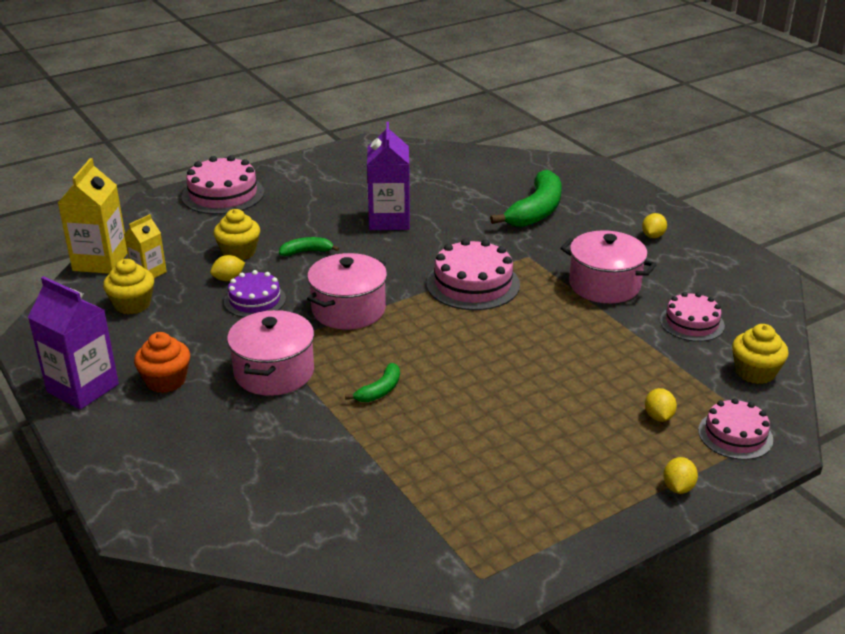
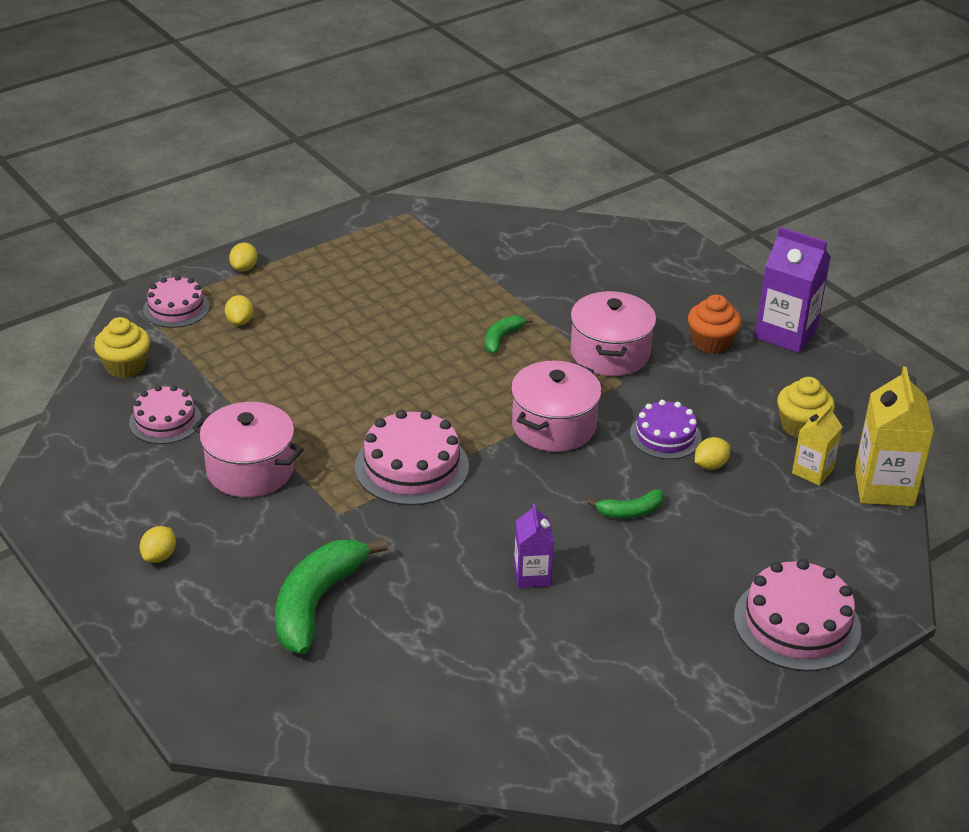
camera: 175 degrees right, 5 degrees up
yellow cupcake [214,209,260,260] -> none
purple carton [367,122,410,230] -> purple carton [514,503,554,588], size x0.58

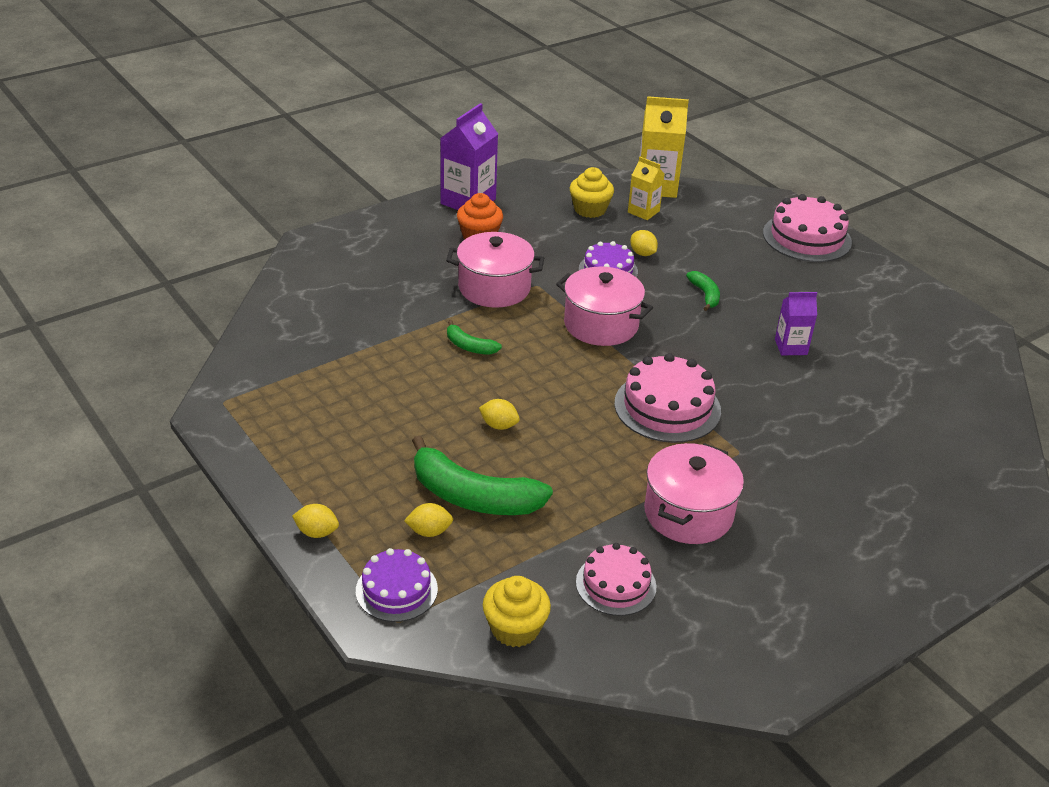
camera: 90 degrees left, 0 degrees up
yellow lemon [140,526,176,563] -> yellow lemon moved to [479,399,520,430]
pink cake [143,275,210,328] -> purple cake [356,548,438,622]
green banana [275,539,388,655] -> green banana moved to [412,436,553,515]

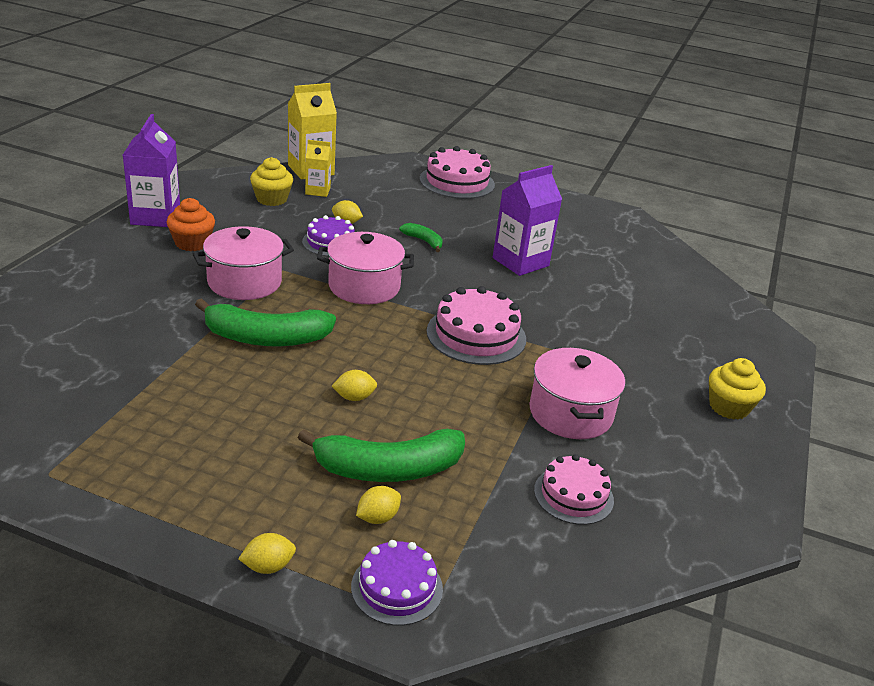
camera: 35 degrees left, 5 degrees down
green banana [447,320,502,355] -> green banana [195,298,336,346], size x2.04
yellow cupcake [483,576,551,647] -> yellow cupcake moved to [709,358,766,420]
purple carton [775,292,817,355] -> purple carton [493,165,562,276], size x1.72

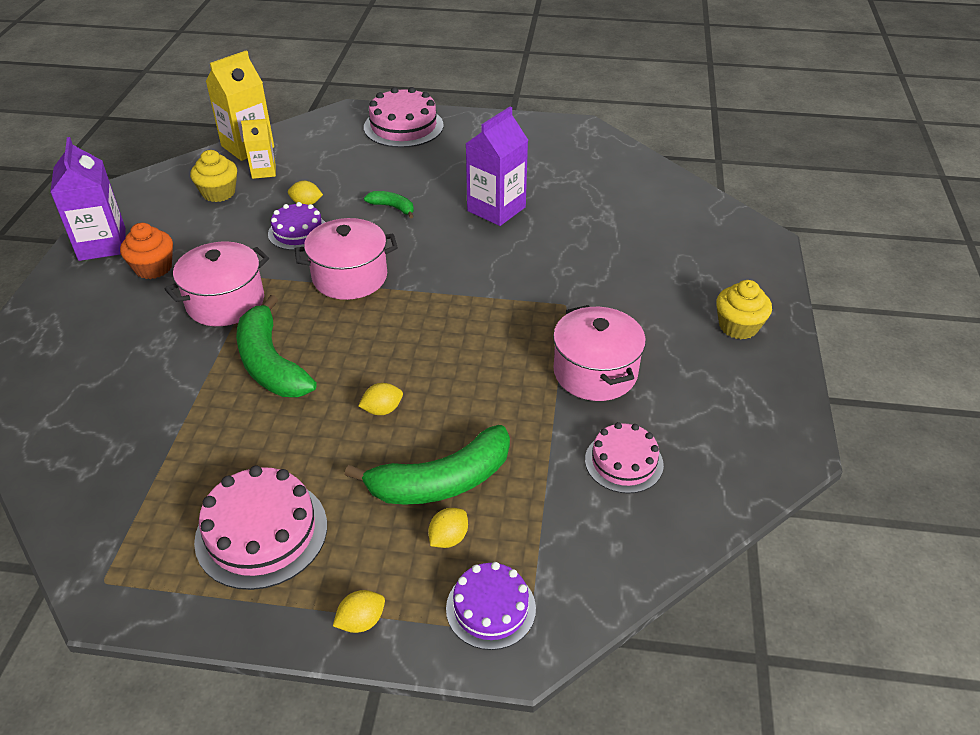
camera: 10 degrees left, 10 degrees up
green banana [195,298,336,346] -> green banana turned 75 degrees clockwise [236,295,317,397]
pink cake [427,286,526,365] -> pink cake moved to [194,466,327,590]

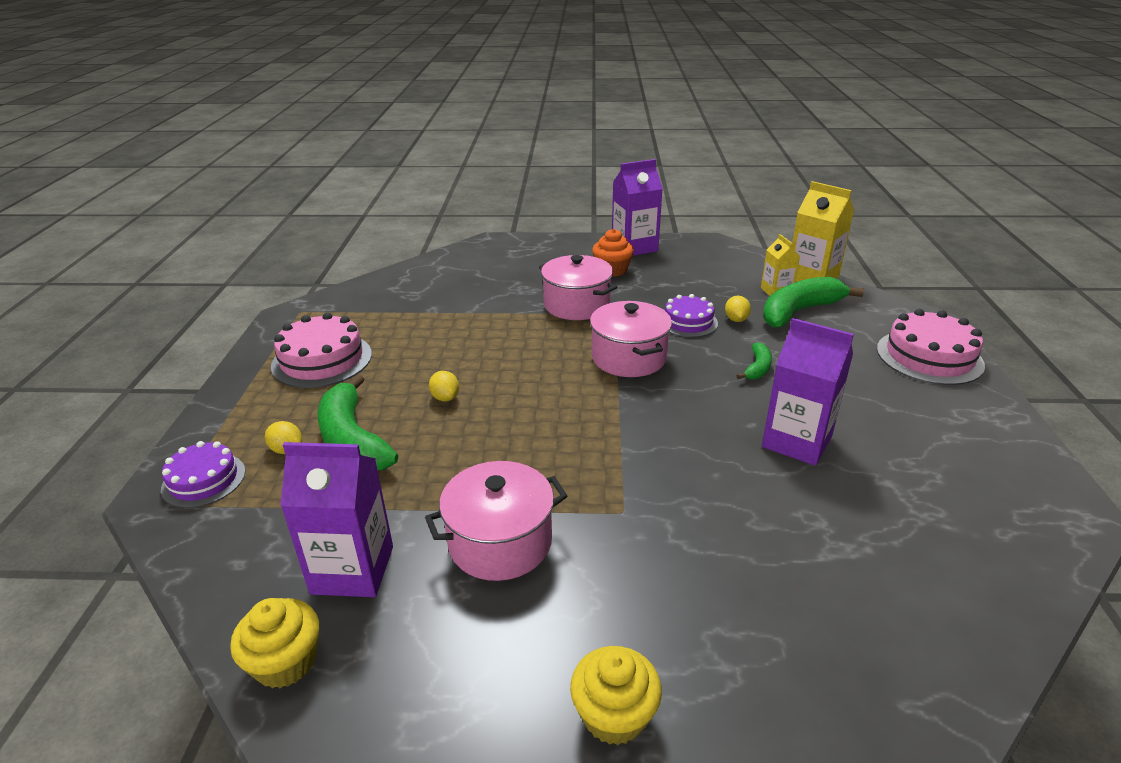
camera: 85 degrees right, 10 degrees down
yellow cupcake [190,150,237,202] -> yellow cupcake moved to [230,598,319,688]
green banana [236,295,317,397] -> green banana moved to [763,277,864,328]
yellow lemon [333,590,385,633] -> none
pink cake [585,422,664,494] -> purple carton [280,442,393,597]

